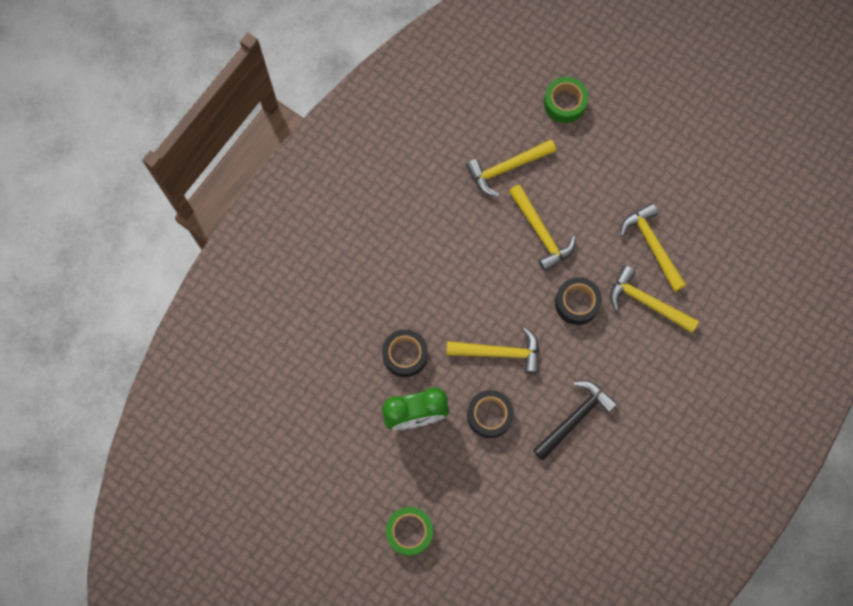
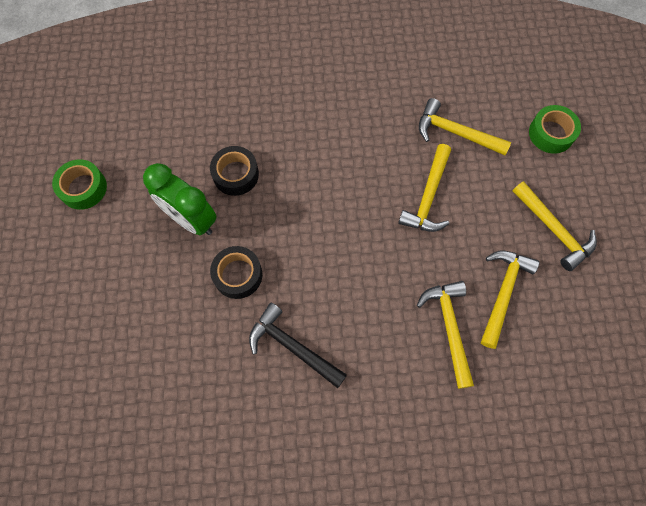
camera: 50 degrees right, 5 degrees down
green tape [386,507,433,556] -> green tape moved to [52,159,107,210]
yellow hammer [446,327,539,374] -> yellow hammer moved to [512,181,597,271]
black hammer [533,380,618,460] -> black hammer turned 150 degrees counterclockwise [249,303,347,388]
black tape [555,277,602,325] -> none

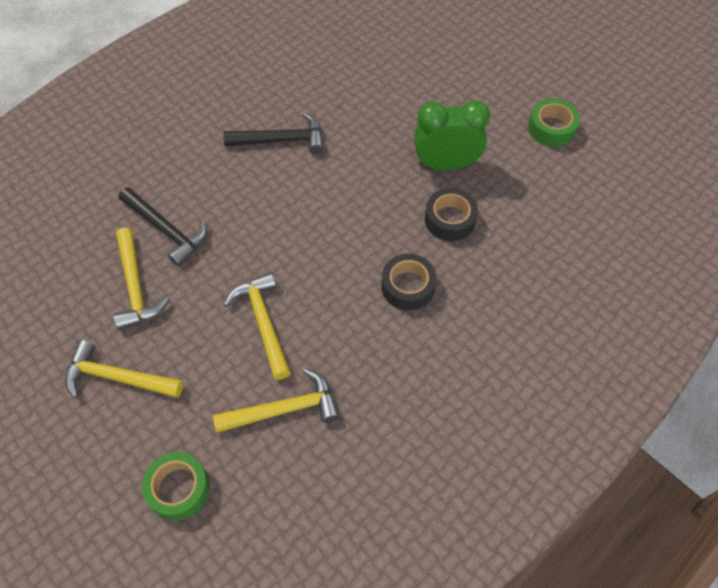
camera: 140 degrees right, 10 degrees down
black tape [210,246,262,299] -> black tape moved to [381,254,437,311]
yellow hammer [417,281,474,389] -> black hammer [119,187,207,266]

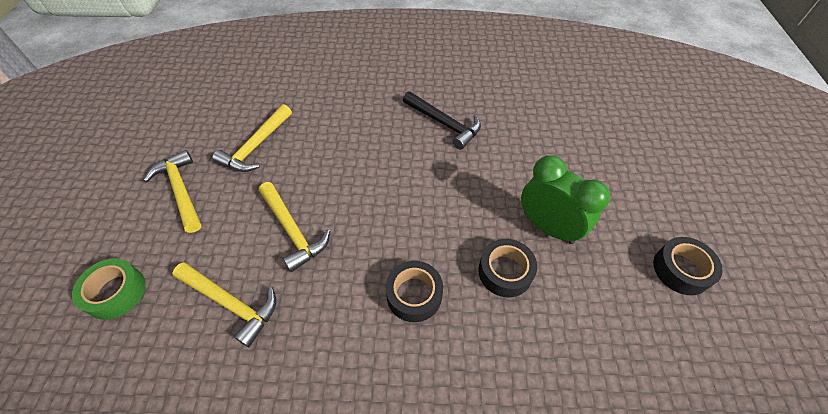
camera: 45 degrees right, 5 degrees down
black hammer [119,187,207,266] -> none
yellow hammer [224,272,291,380] -> yellow hammer turned 120 degrees clockwise [259,182,330,272]
green tape [528,98,580,147] -> black tape [653,237,723,295]

